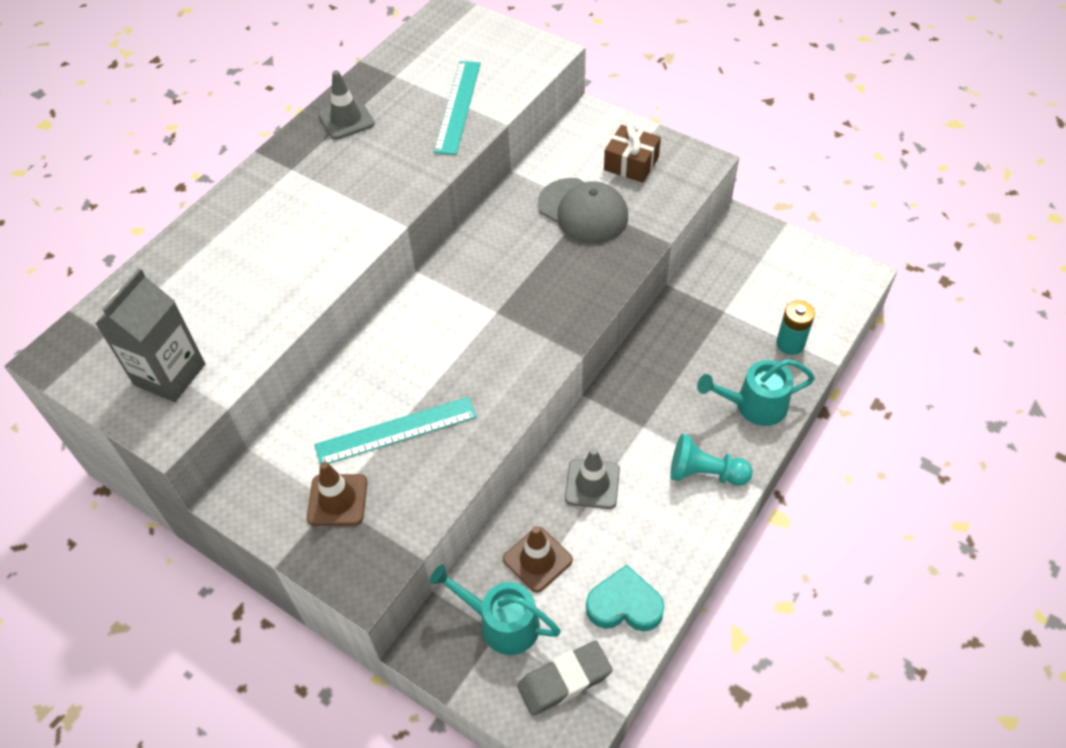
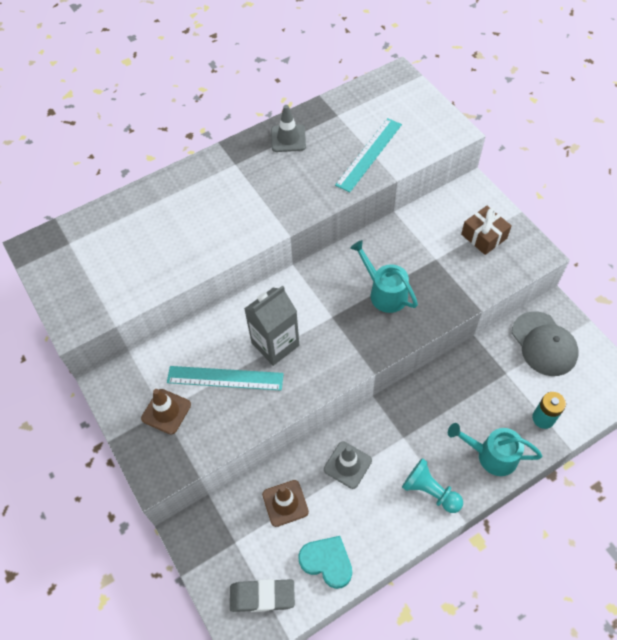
camera: 25 degrees right, 5 degrees up
grey carton [95,269,205,402] -> grey carton moved to [244,286,299,366]
turquoise watering can [429,564,561,655] -> turquoise watering can moved to [350,240,418,313]
grey cap [538,178,628,243] -> grey cap moved to [512,311,579,376]

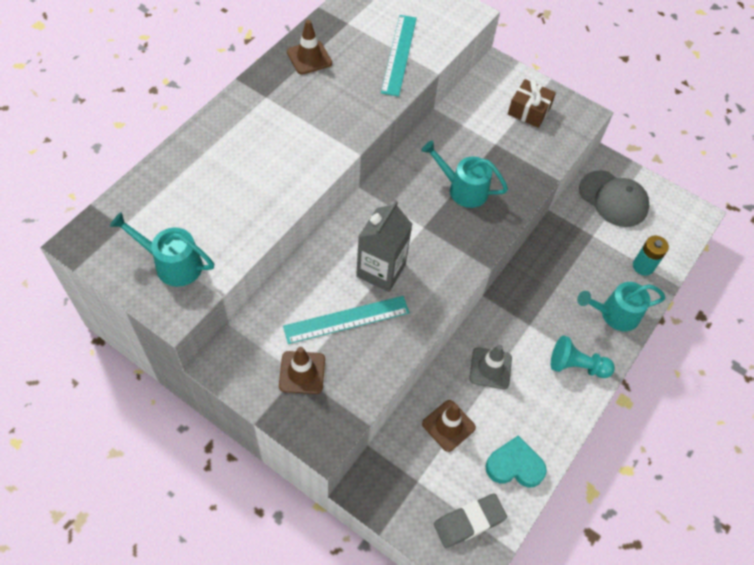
camera: 30 degrees left, 0 degrees up
grey traffic cone [271,105,306,152] -> brown traffic cone [287,20,332,75]
none -> turquoise watering can [110,212,214,287]

